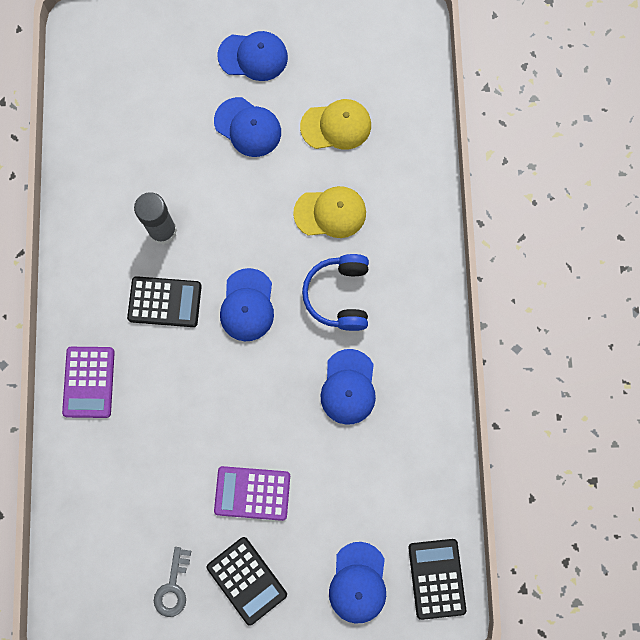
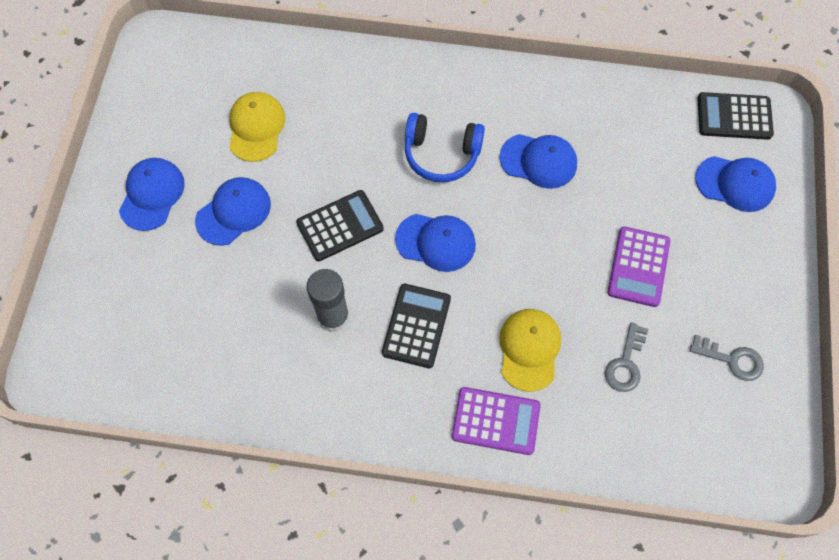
camera: 80 degrees left, 10 degrees down
black calculator [206,537,287,626] -> black calculator moved to [296,190,384,261]
yellow cap [293,186,366,238] -> yellow cap moved to [499,309,561,392]
none -> grey key [605,322,648,392]

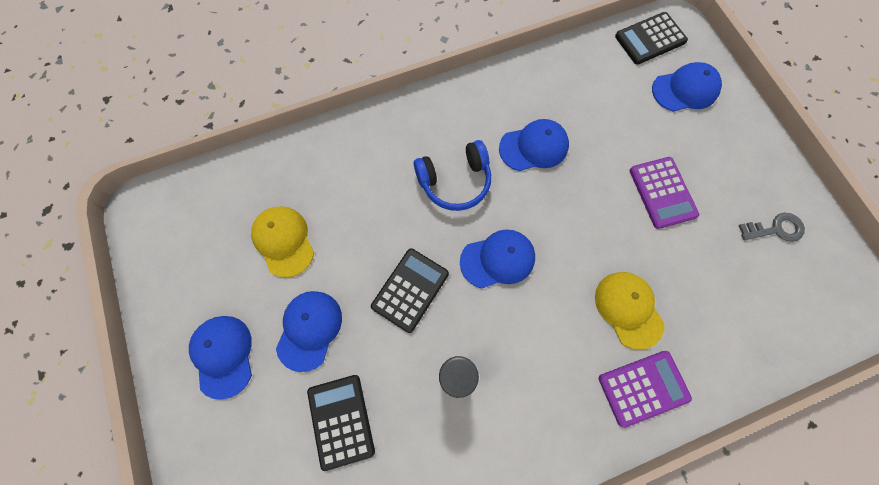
camera: 30 degrees left, 5 degrees up
black calculator [382,284,451,368] -> black calculator moved to [307,375,375,471]
grey key [605,322,648,392] -> none

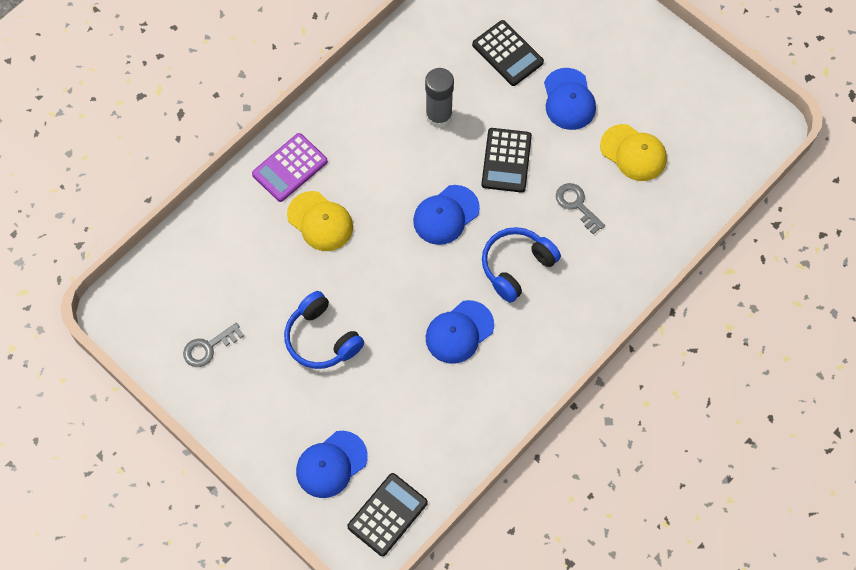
camera: 155 degrees right, 5 degrees down
blue cap [189,316,252,400] -> none
purple calculator [630,157,699,229] -> blue headphones [284,291,364,369]
none -> grey key [556,183,605,234]

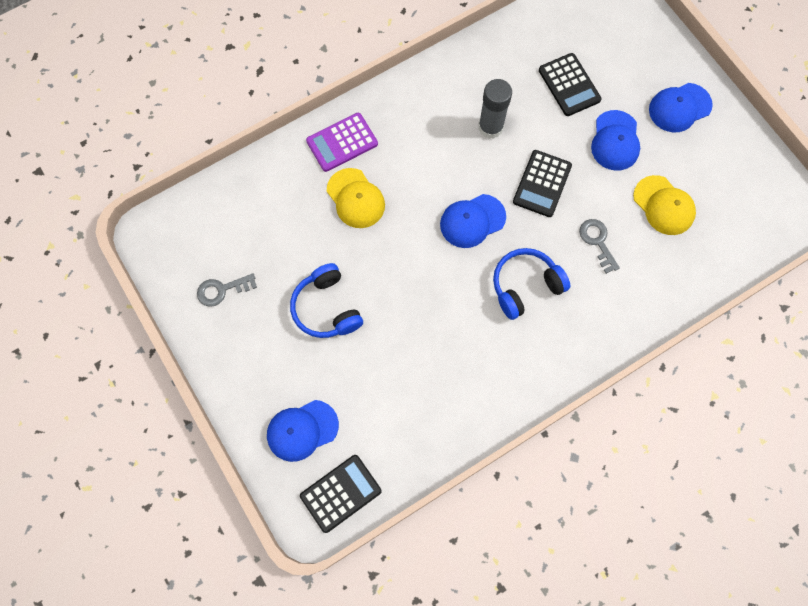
camera: 15 degrees right, 5 degrees up
blue cap [426,300,494,364] -> blue cap moved to [649,83,713,133]

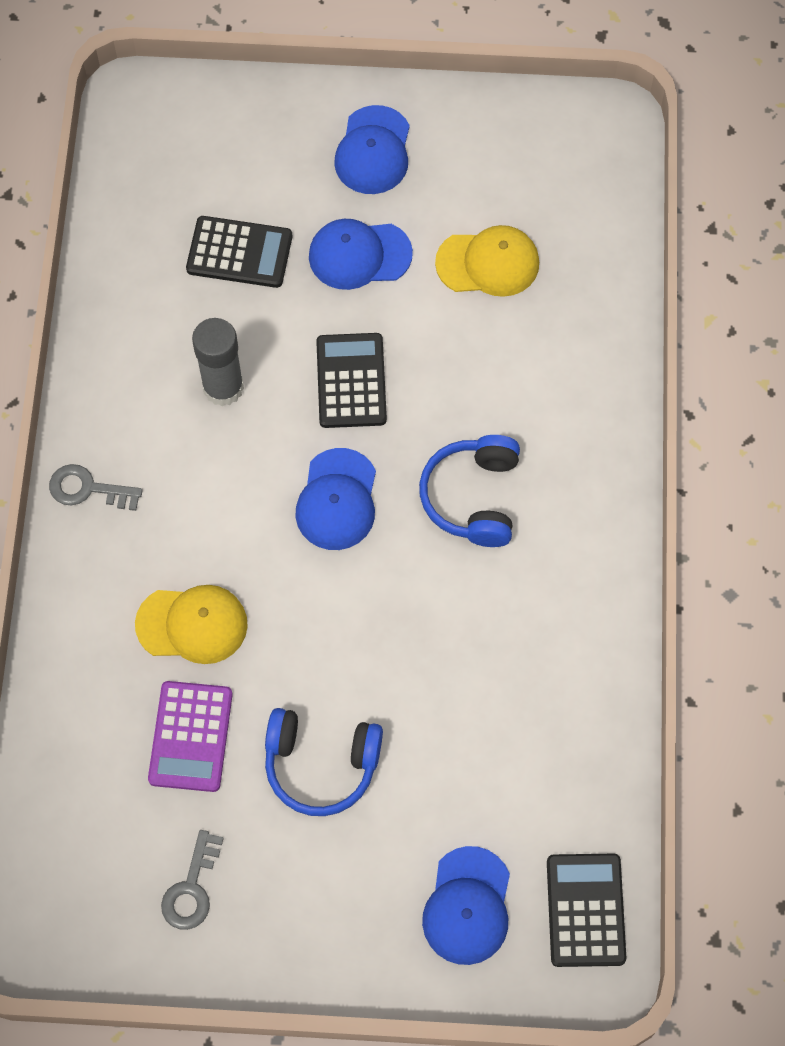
camera: 55 degrees left, 5 degrees down
purple calculator [306,113,378,172] -> purple calculator moved to [148,681,233,792]
black calculator [513,150,572,217] -> black calculator turned 150 degrees counterclockwise [316,333,387,428]
grey key [579,219,620,274] -> grey key moved to [49,464,143,511]
blue cap [591,110,640,171] -> blue cap turned 135 degrees clockwise [309,219,413,290]

